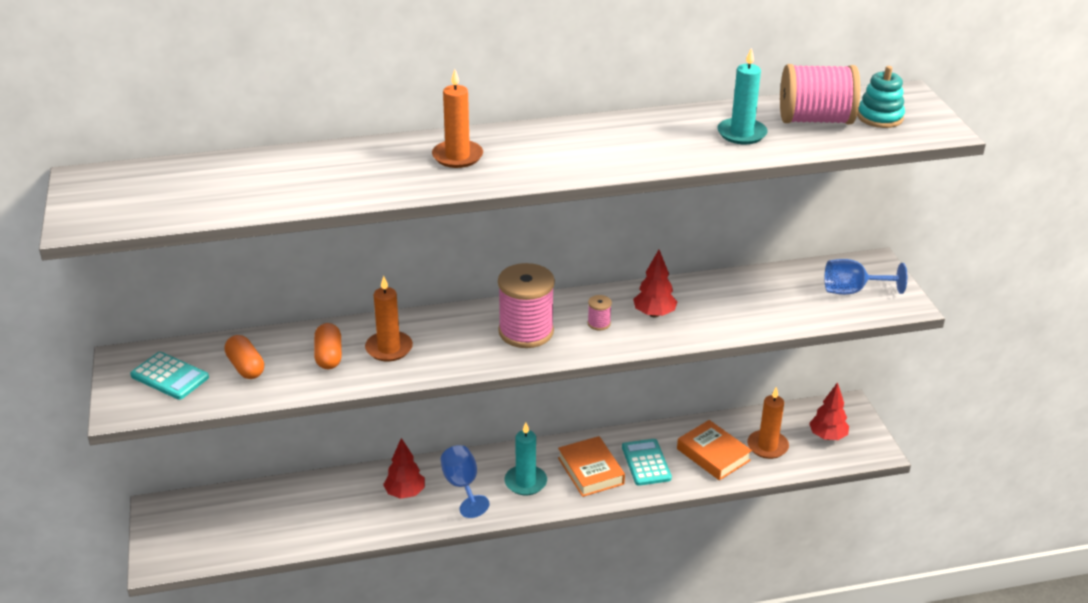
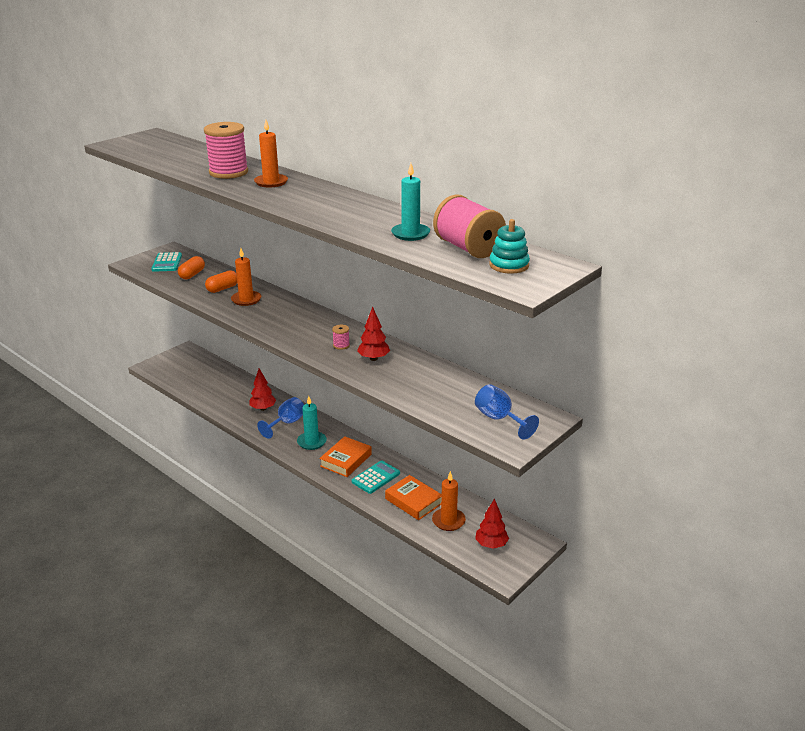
camera: 55 degrees right, 5 degrees down
pink spool [498,263,555,348] -> pink spool moved to [204,122,248,179]
orange book [677,420,752,480] -> orange book turned 60 degrees counterclockwise [385,475,442,520]

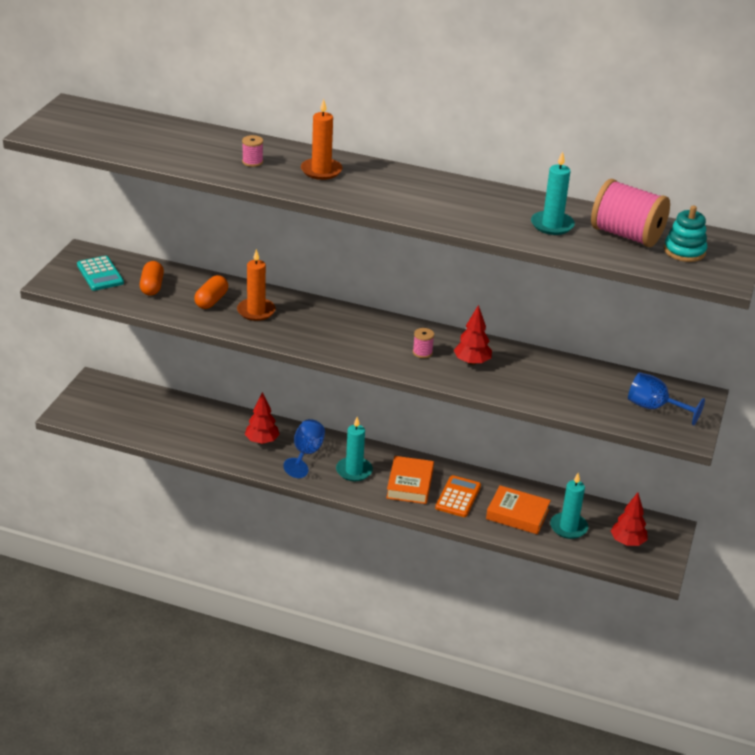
camera: 25 degrees left, 5 degrees up
pink spool [204,122,248,179] -> pink spool [242,135,263,167], size x0.42
turquoise calculator [352,460,400,494] -> orange calculator [435,475,481,517]
orange candle [432,471,466,531] -> turquoise candle [550,473,588,539]

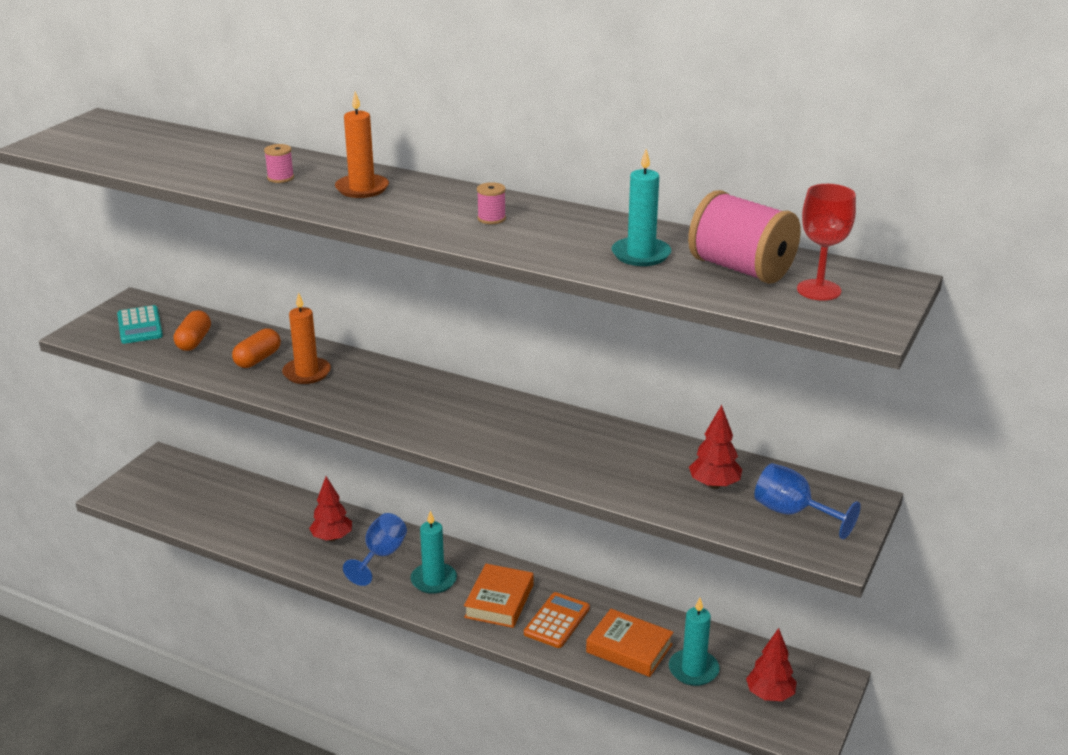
camera: 10 degrees right, 5 degrees down
pink spool [413,328,434,358] -> pink spool moved to [477,182,506,224]
red tree [454,305,492,365] -> red tree moved to [689,405,742,489]
turquoise stacking toy [664,205,707,262] -> red goblet [797,184,856,301]

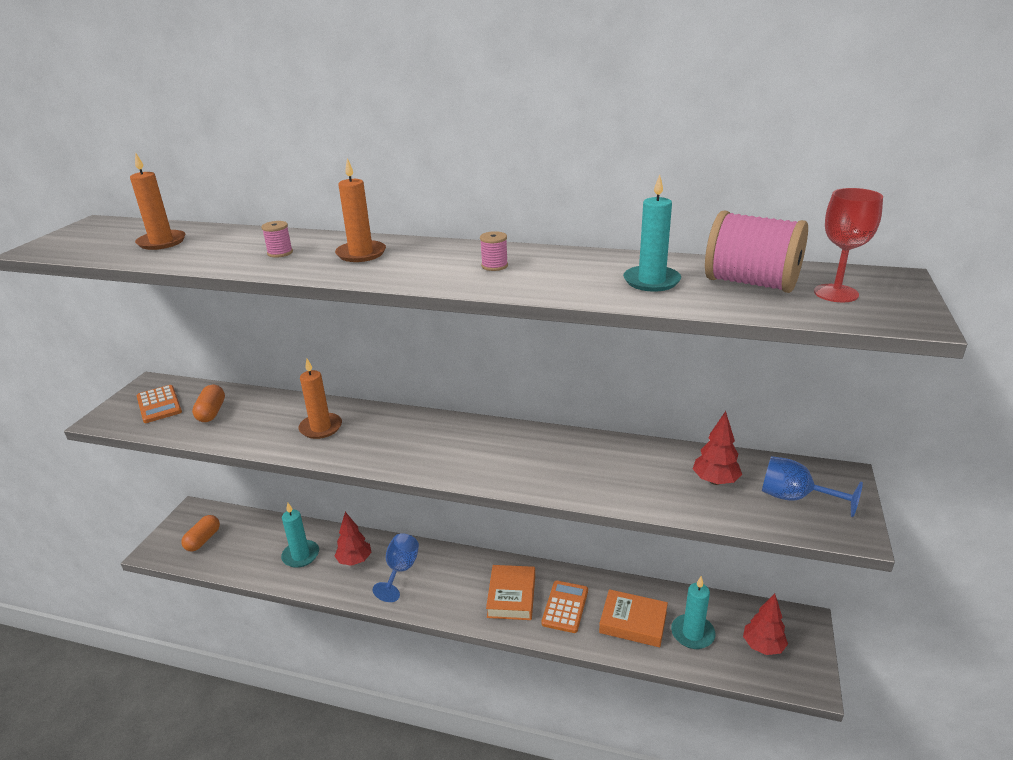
camera: 10 degrees left, 0 degrees up
turquoise calculator [117,305,163,344] -> orange calculator [137,385,182,423]
orange capsule [232,328,281,368] -> orange capsule moved to [181,515,220,552]
turquoise candle [411,511,457,594] -> turquoise candle moved to [281,503,319,568]
none -> orange candle [130,152,186,250]

